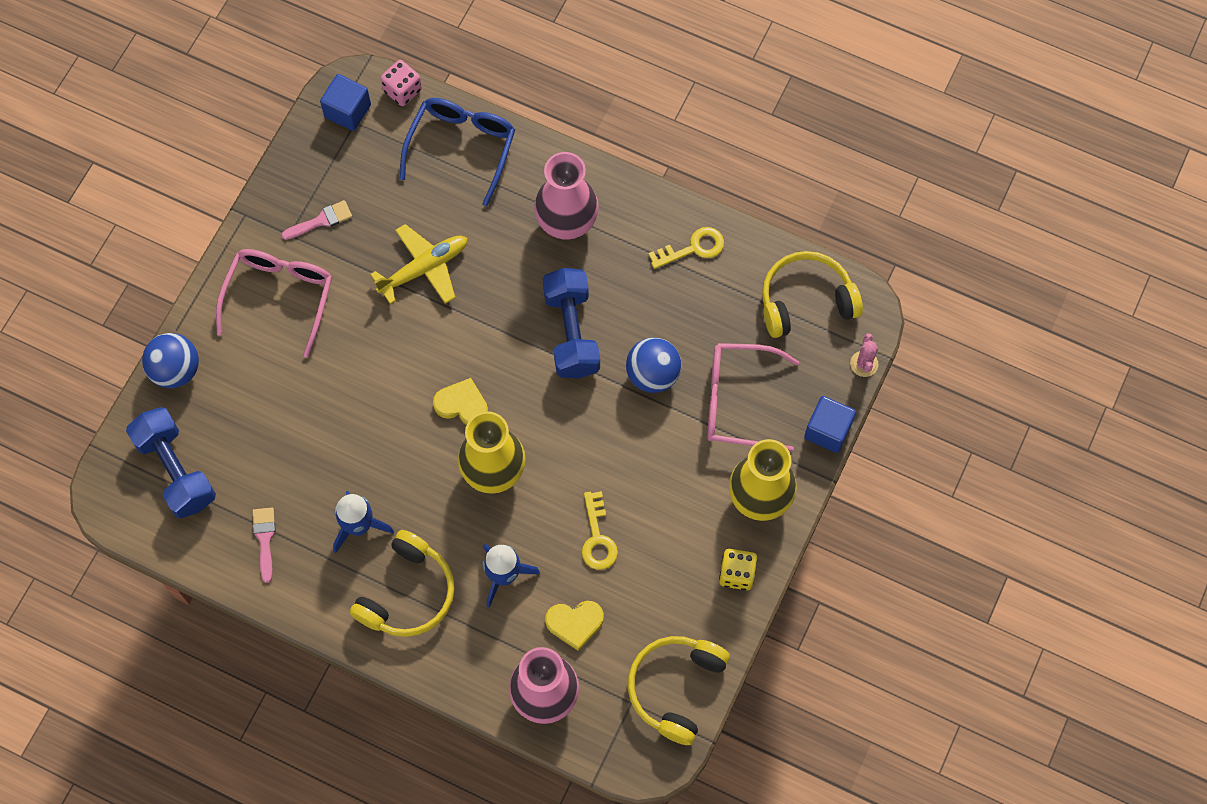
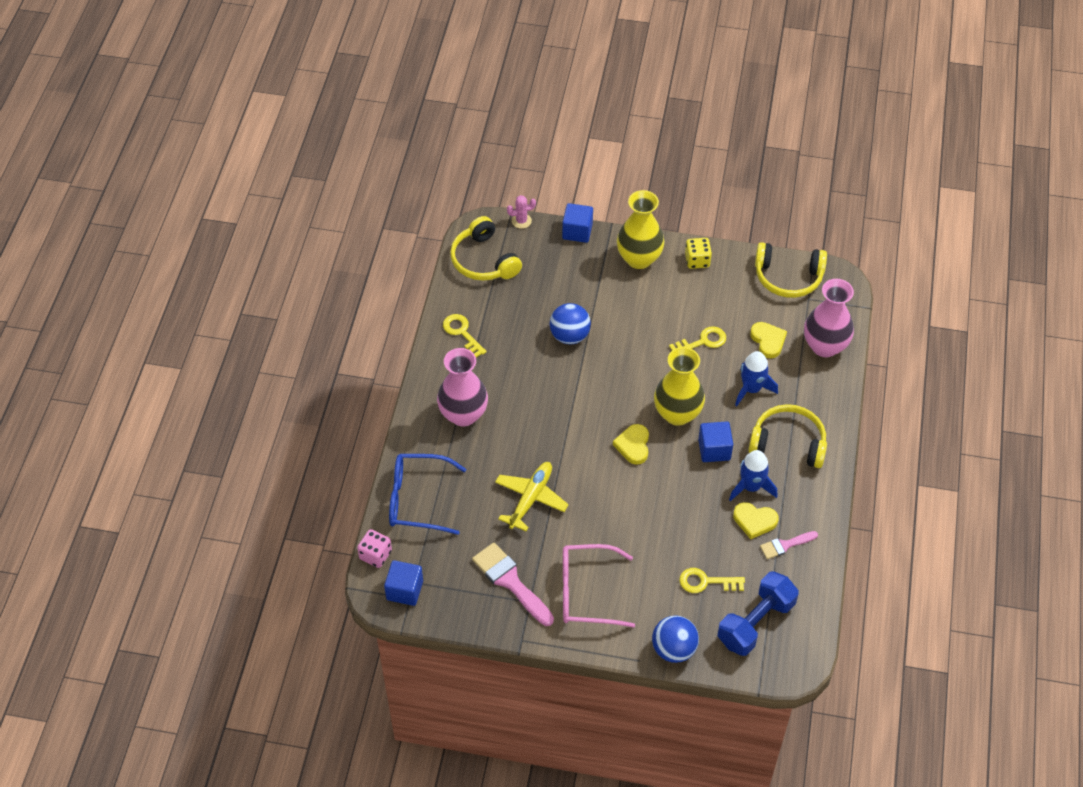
camera: 105 degrees left, 15 degrees down
pink brush [282,200,352,240] -> pink brush [472,542,554,626], size x1.75
yellow plane [370,224,467,304] -> yellow plane turned 75 degrees clockwise [495,462,569,531]
blue dumbbell [543,268,600,379] -> none
pink glasses [707,343,799,452] -> none
none -> yellow key [679,568,745,593]
none -> blue cube [698,421,733,462]
none -> yellow heart [733,502,778,539]

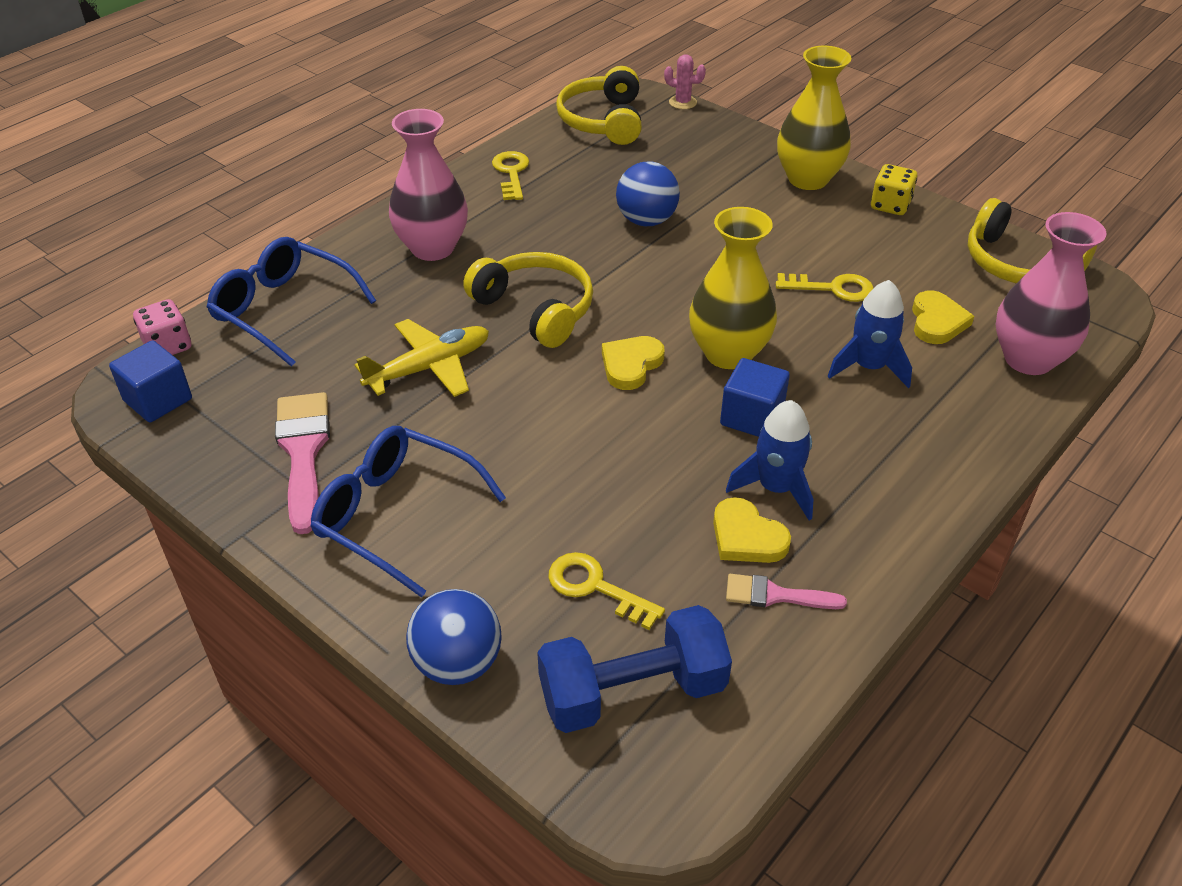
camera: 30 degrees right, 10 degrees down
blue cube [562,203,593,243] -> none
pink glasses [563,544,635,628] -> blue glasses [310,426,506,597]
yellow headphones [748,404,827,468] -> yellow headphones moved to [463,252,593,348]

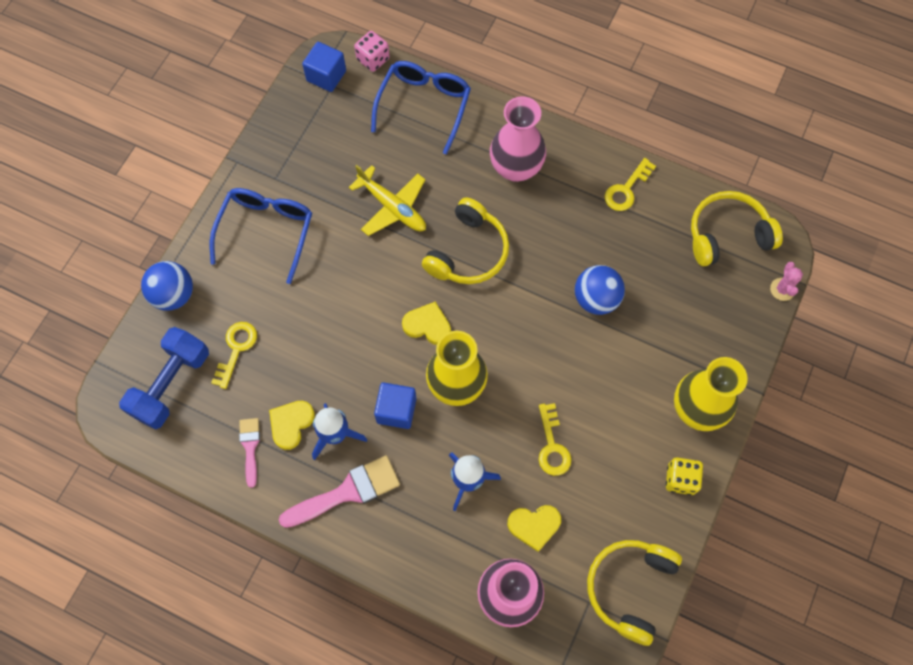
camera: 75 degrees right, 25 degrees up
pink brush [275,392,330,534] -> pink brush moved to [279,455,400,528]
yellow key [492,151,529,200] -> yellow key turned 150 degrees clockwise [604,158,656,211]
blue dumbbell [537,605,732,733] -> blue dumbbell turned 60 degrees clockwise [119,327,209,429]

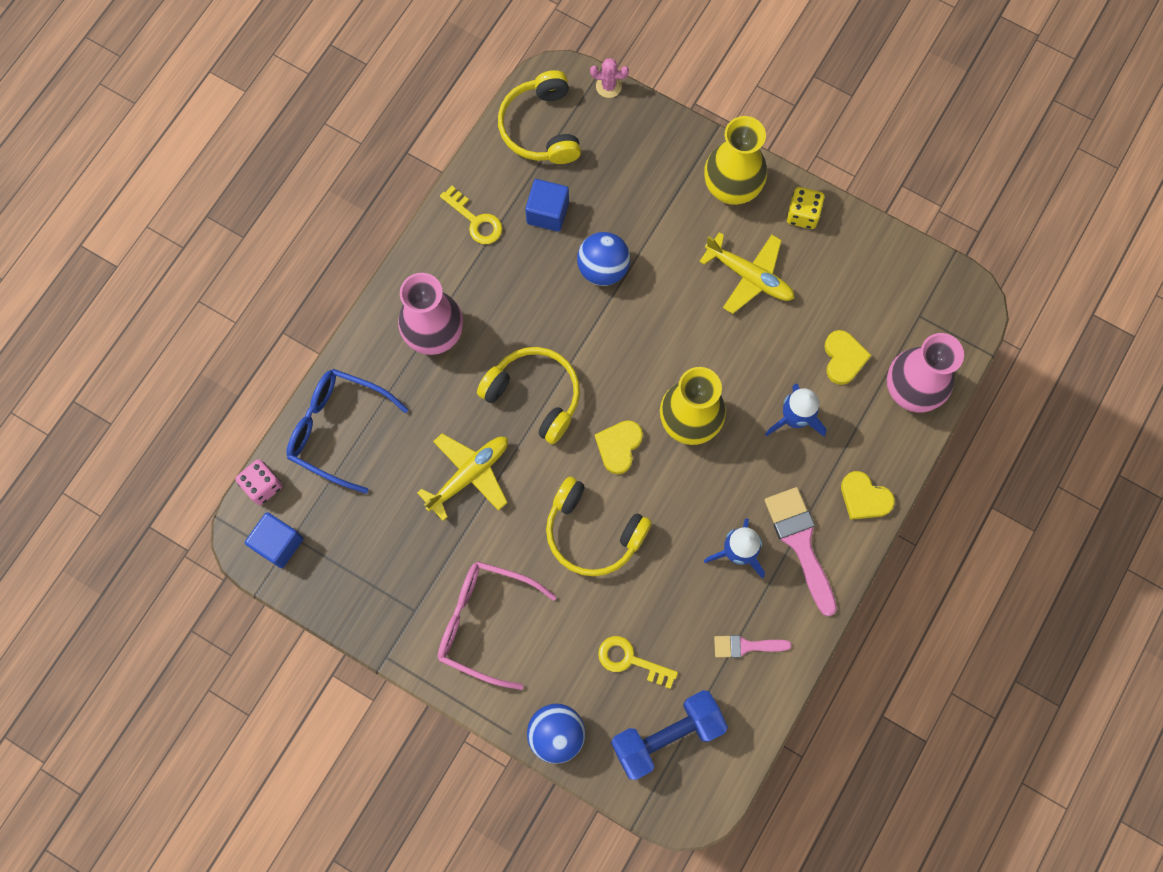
camera: 85 degrees left, 5 degrees up
blue dumbbell [119,327,209,429] -> blue dumbbell turned 60 degrees counterclockwise [611,690,728,780]
blue glasses [210,188,312,284] -> pink glasses [438,561,557,690]
yellow heart [269,401,315,450] -> yellow heart moved to [841,471,895,520]
blue cube [374,382,416,429] -> blue cube moved to [525,179,569,232]
yellow key [539,403,571,476] -> none
yellow headphones [587,540,682,646] -> yellow headphones moved to [546,476,652,576]
none -> yellow plane [699,232,795,314]

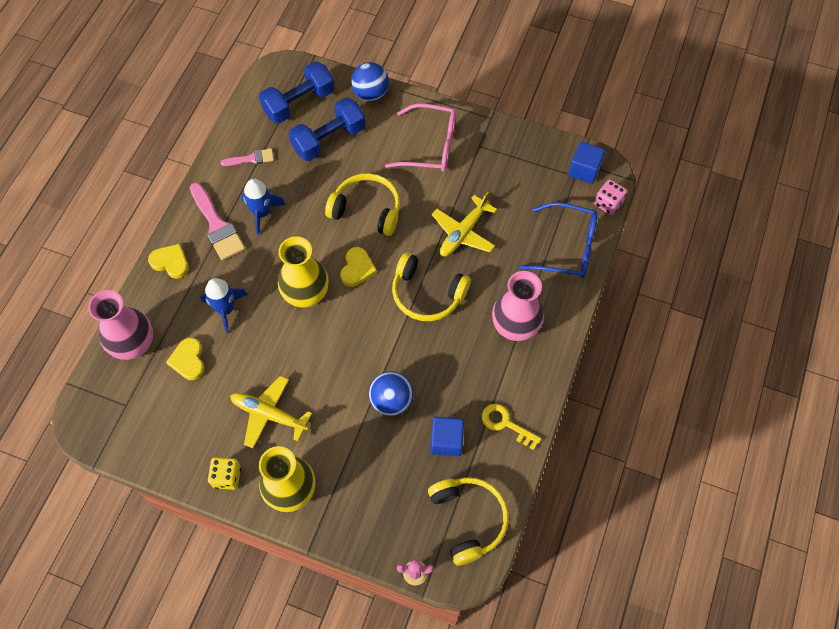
camera: 170 degrees right, 10 degrees down
yellow key [598,636,678,689] -> blue dumbbell [289,97,366,161]

